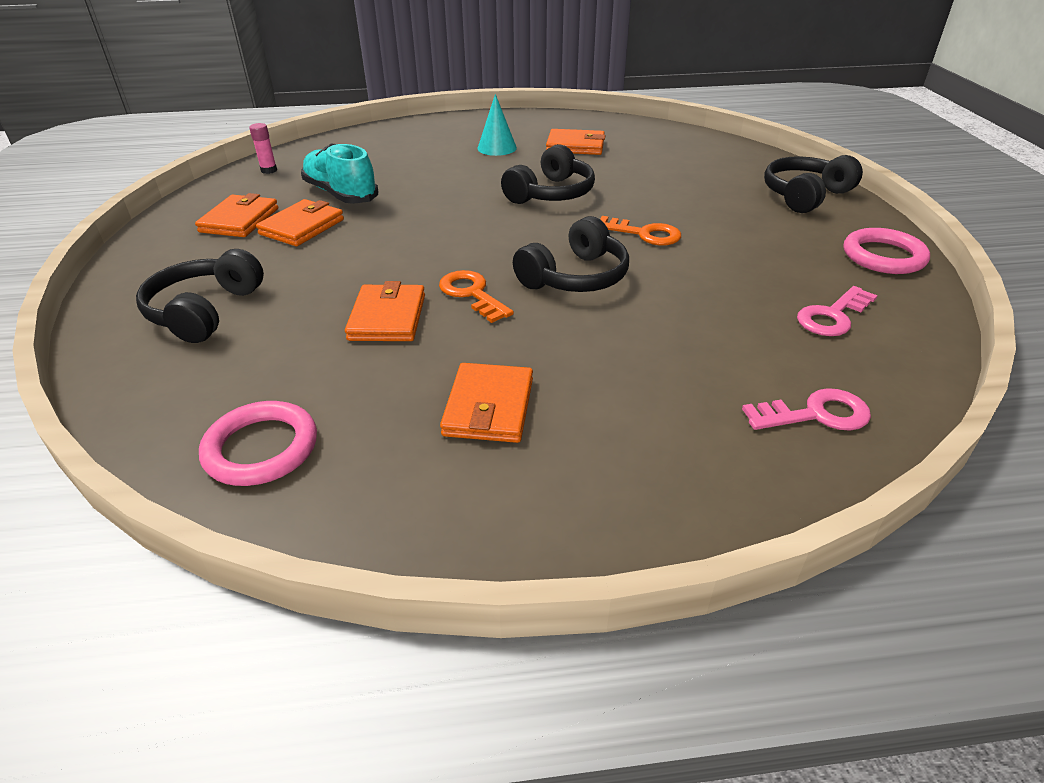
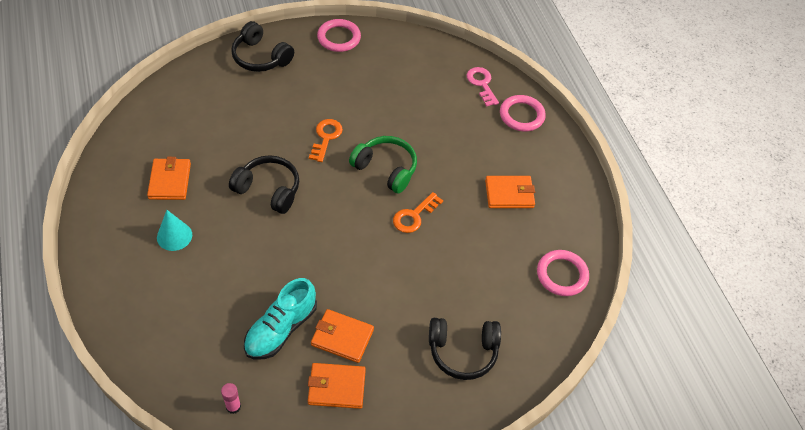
camera: 105 degrees left, 15 degrees up
orange wallet [345,281,425,341] -> none
black headphones [513,216,629,292] -> green headphones [349,136,417,194]
pink key [797,286,878,336] -> none
none -> pink ring [500,95,546,132]

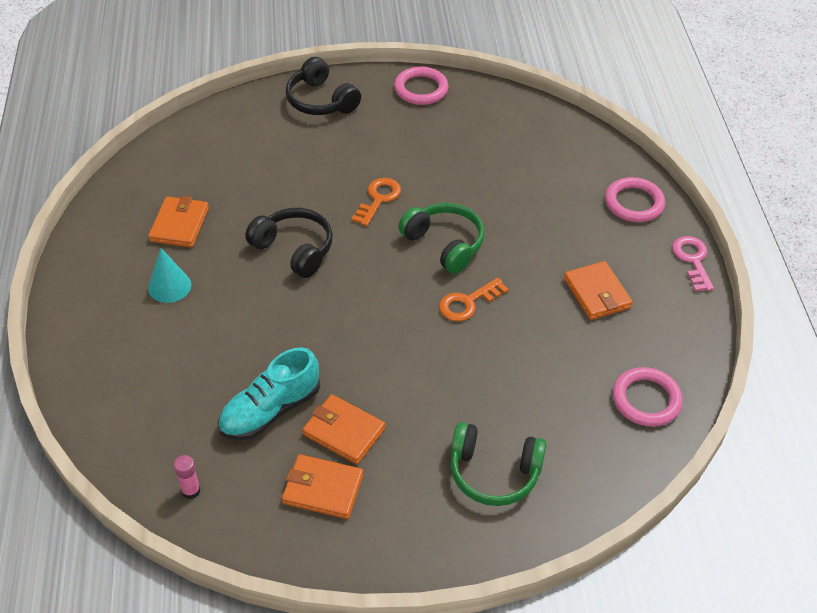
camera: 15 degrees right, 5 degrees down
black headphones [429,318,501,380] -> green headphones [450,422,547,506]
pink key [467,67,499,107] -> pink key moved to [672,236,714,291]
orange wallet [485,176,535,208] -> orange wallet turned 60 degrees clockwise [564,261,633,320]

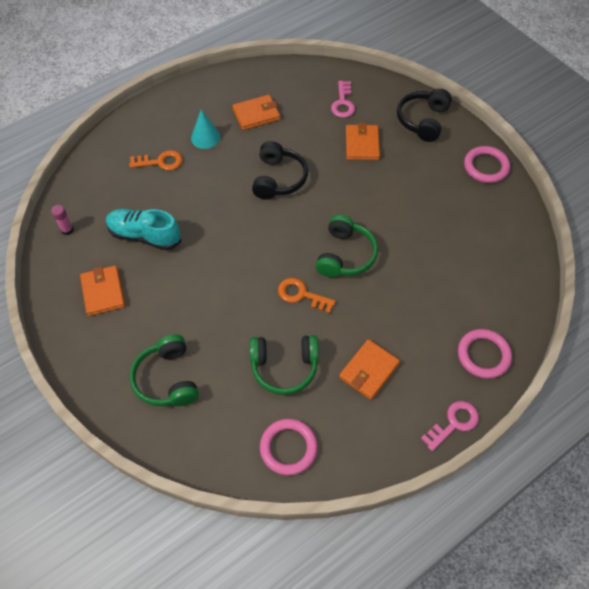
camera: 60 degrees right, 10 degrees up
orange wallet [302,394,385,464] -> orange wallet moved to [346,123,380,160]
orange key [351,178,401,226] -> orange key moved to [129,150,183,170]
none -> green headphones [250,335,319,395]
none -> pink key [331,81,355,118]

